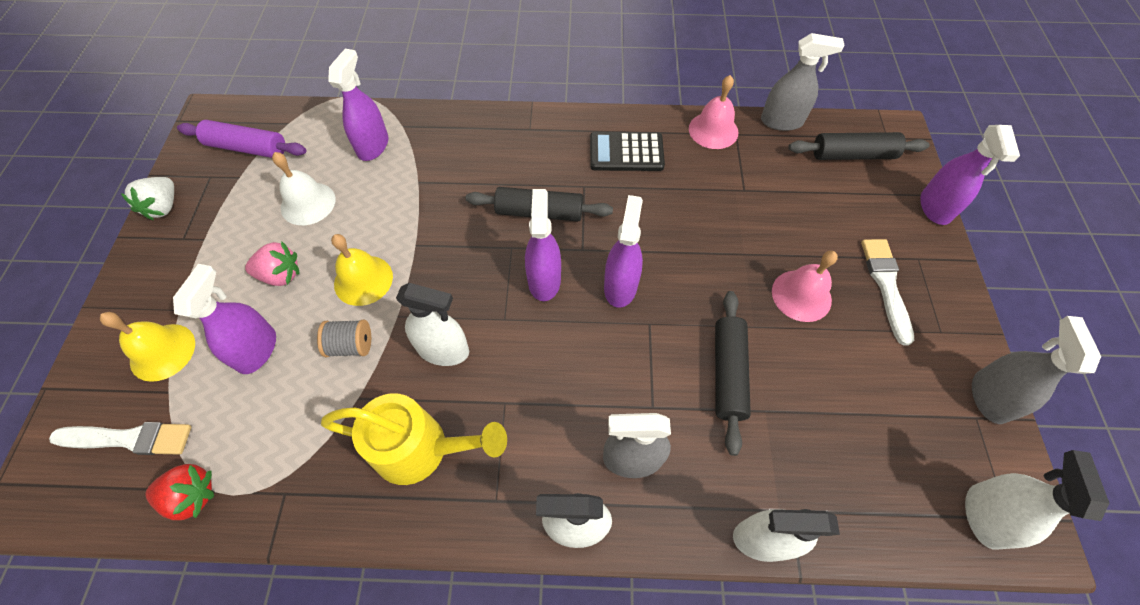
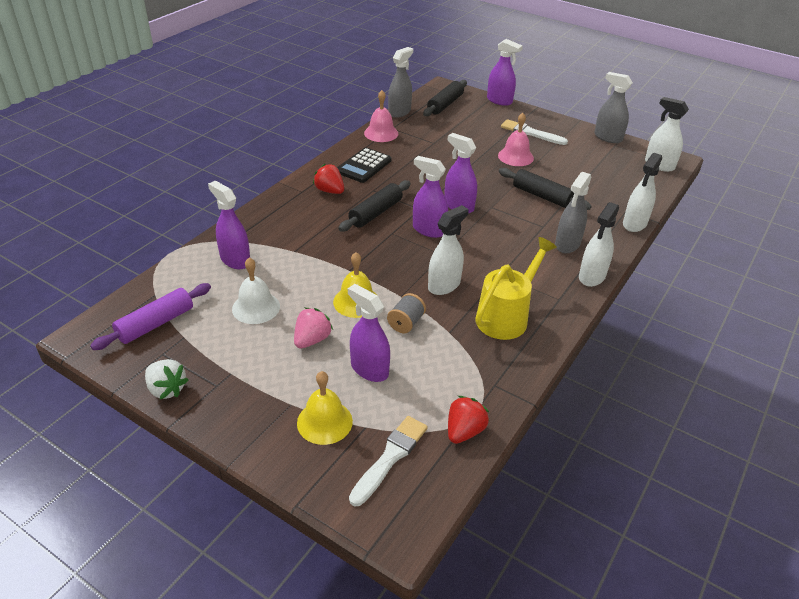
camera: 60 degrees left, 20 degrees down
none -> red strawberry [313,164,344,194]

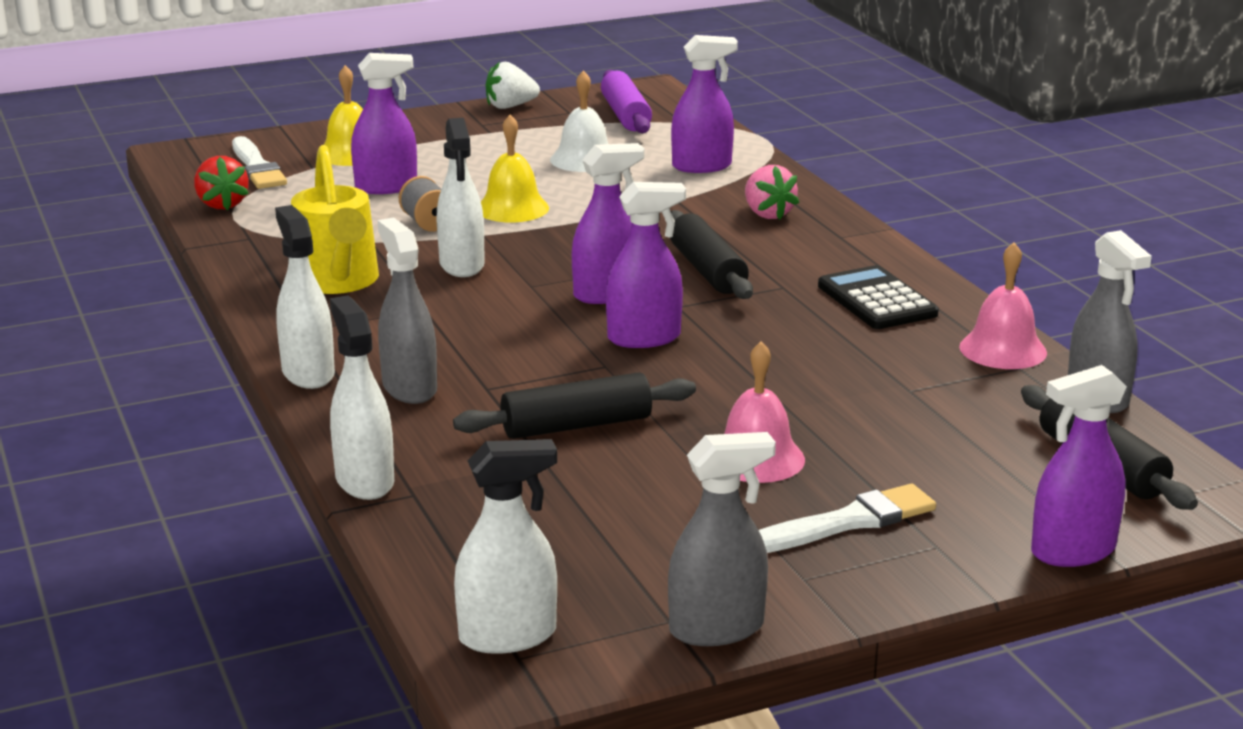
camera: 125 degrees right, 15 degrees down
pink strawberry [294,308,333,349] -> pink strawberry moved to [745,165,799,220]
red strawberry [313,164,344,194] -> none

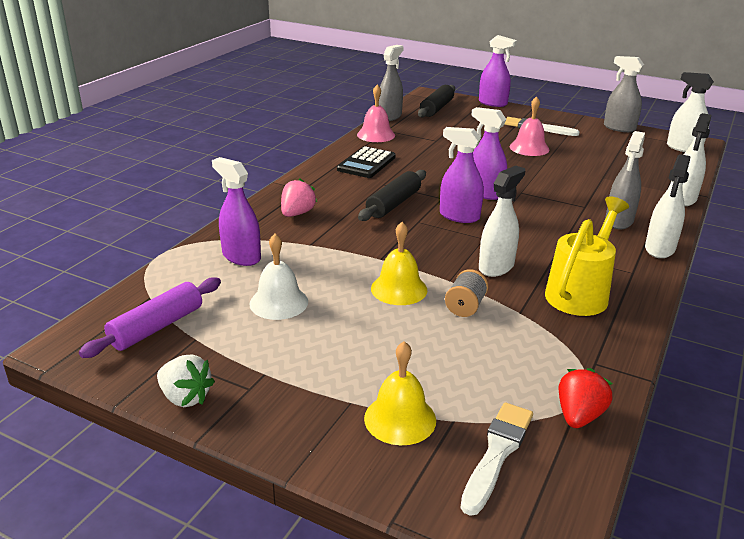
camera: 130 degrees left, 5 degrees up
purple spray bottle [351,53,417,194] -> none
black rolling pin [453,372,696,439] -> none

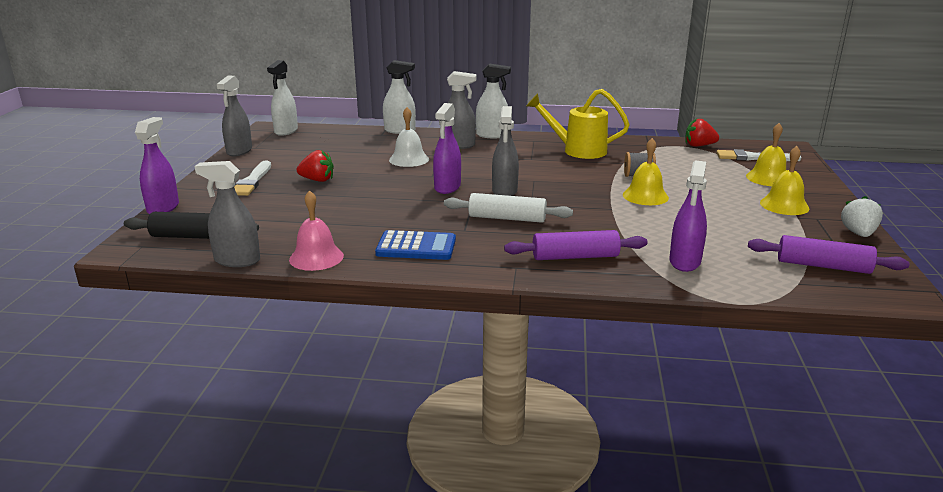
camera: 110 degrees left, 5 degrees down
white bell [249,234,308,320] -> white bell moved to [389,107,429,167]
pink strawberry [281,178,317,217] -> purple rolling pin [504,230,648,260]
black calculator [337,146,395,178] -> blue calculator [375,230,456,260]
black rolling pin [358,170,426,221] -> white rolling pin [444,193,573,223]
purple spray bottle [440,127,484,223] -> grey spray bottle [492,106,519,196]
white spray bottle [479,166,525,277] -> none
pink bell [509,96,549,156] -> red strawberry [296,150,334,182]
none -> yellow bell [760,146,810,215]

